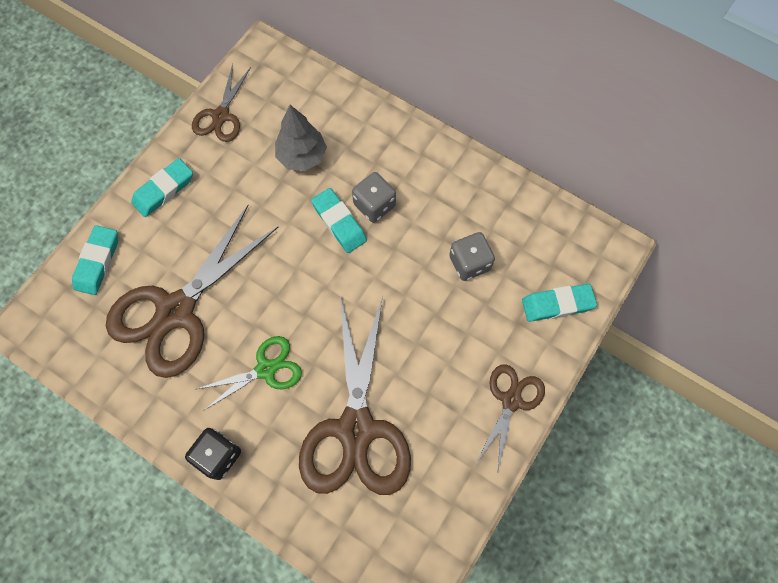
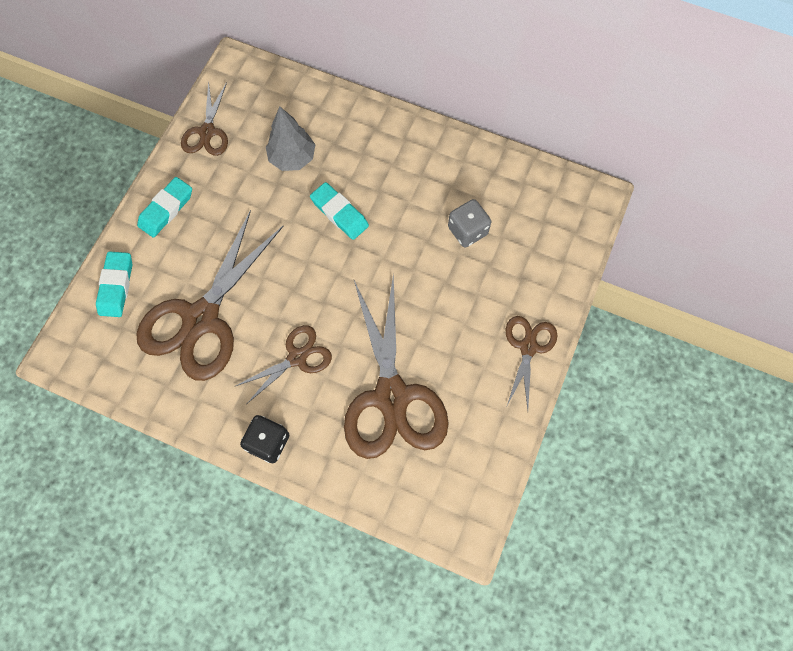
camera: 10 degrees left, 0 degrees up
green scissors [197,336,302,410] -> brown scissors [236,325,332,403]
grey dice [352,172,396,223] -> none
turquoise eraser [522,284,597,322] -> none

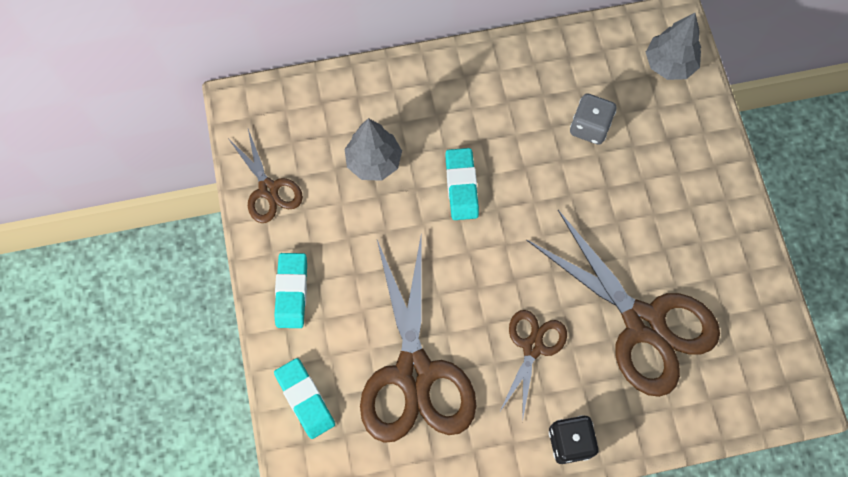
camera: 35 degrees left, 0 degrees up
turquoise eraser [310,182,369,240] -> turquoise eraser turned 75 degrees clockwise [445,148,479,220]
brown scissors [505,316,558,410] -> none
none -> grey tree [646,13,701,80]

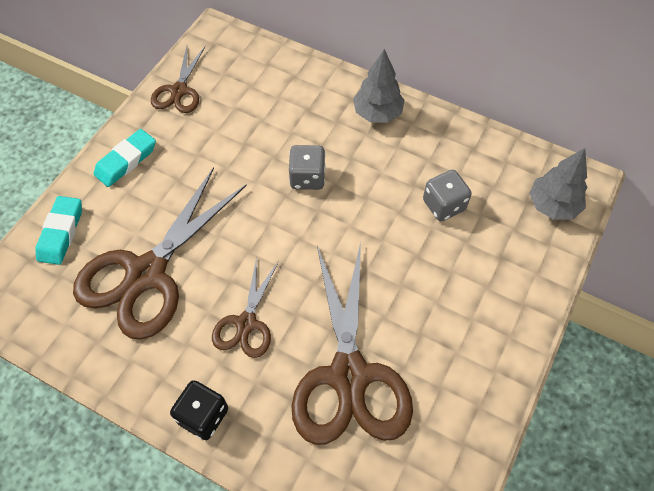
camera: 40 degrees right, 10 degrees down
grey tree [345,118,402,181] -> grey tree moved to [353,49,405,123]
turquoise eraser [445,148,479,220] -> grey dice [289,145,326,190]
brown scissors [499,310,567,422] -> brown scissors turned 135 degrees clockwise [212,257,279,358]

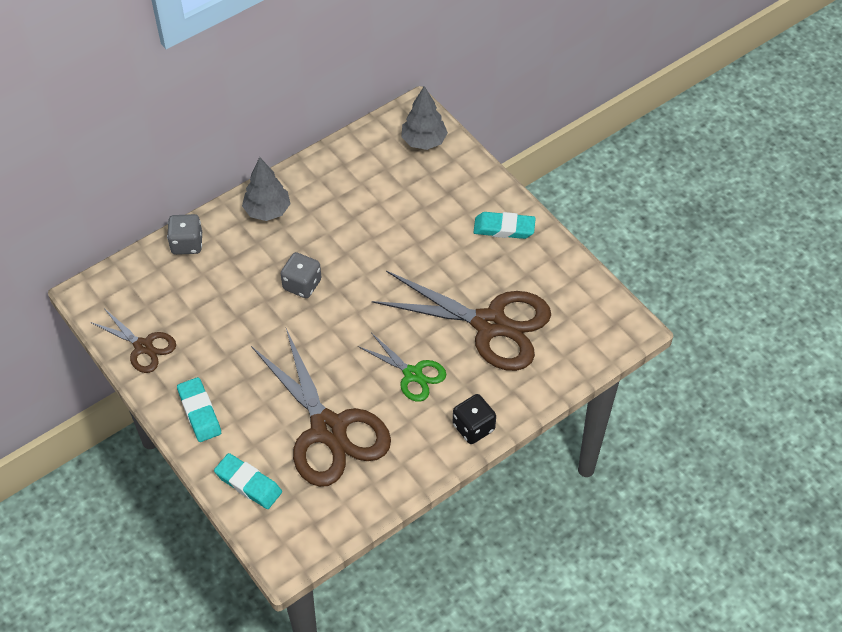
camera: 65 degrees left, 5 degrees down
brown scissors [212,257,279,358] -> green scissors [358,333,446,402]
grey dice [423,170,472,221] -> grey dice moved to [167,214,202,255]
none -> turquoise eraser [473,212,536,239]

